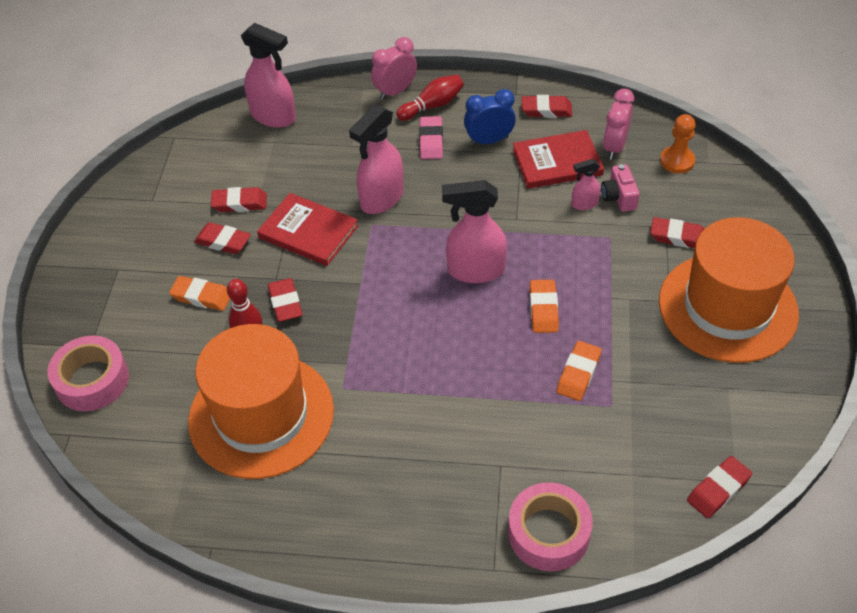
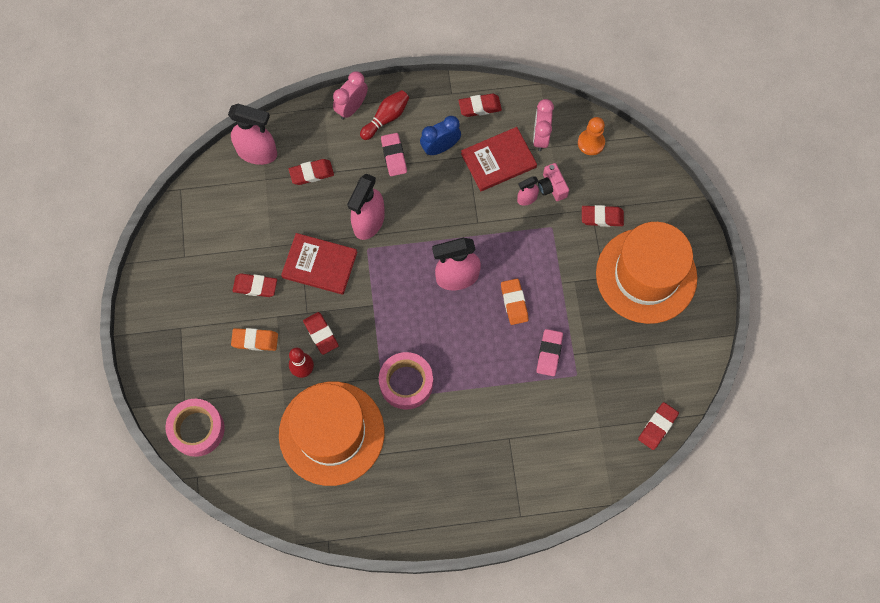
camera: 15 degrees left, 20 degrees up
red eraser [211,187,267,212] -> red eraser moved to [289,159,334,185]
pink tape [508,482,593,571] -> pink tape moved to [379,352,433,410]
orange eraser [556,341,601,401] -> pink eraser [536,329,563,376]

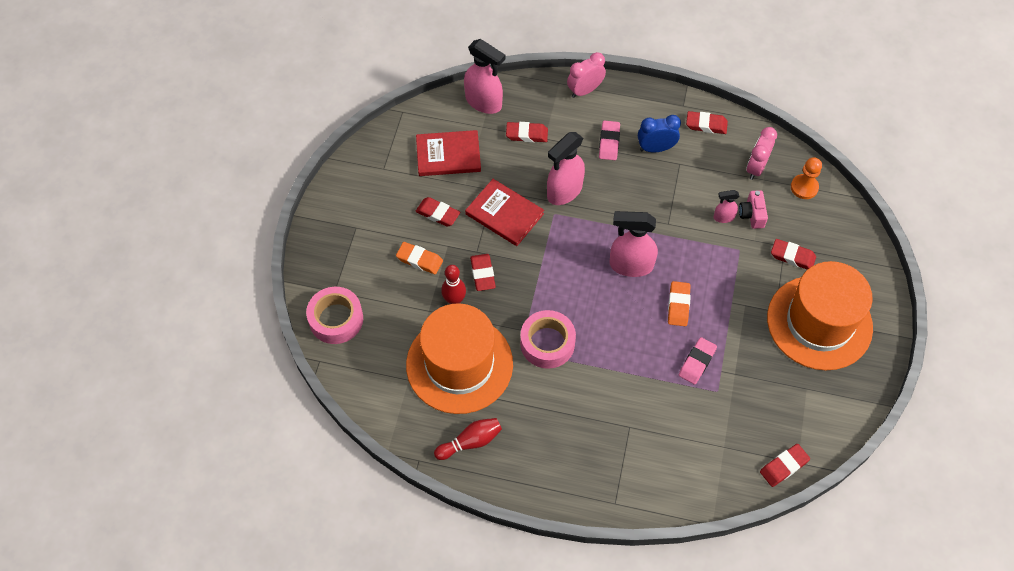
camera: 20 degrees right, 10 degrees down
red bowling pin [360,90,409,140] -> red bowling pin moved to [434,418,502,460]
red book [461,127,537,191] -> red book moved to [416,130,481,176]

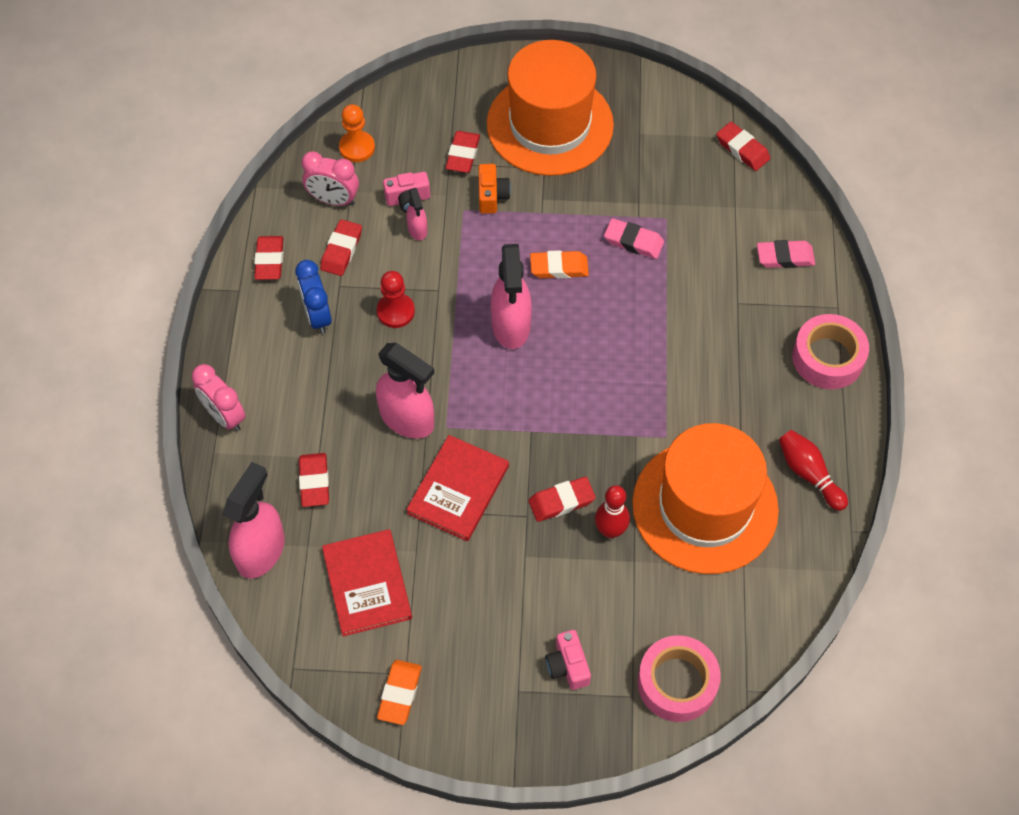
camera: 100 degrees left, 0 degrees up
orange eraser [396,242,443,274] -> orange eraser moved to [377,660,422,725]
red eraser [416,197,460,227] -> red eraser moved to [320,219,362,276]
pink tape [520,310,576,369] -> pink tape moved to [792,314,869,389]
pink eraser [599,121,620,160] -> pink eraser moved to [757,240,815,268]
none -> red pawn [377,271,415,328]
none -> orange camera [478,164,511,214]
none -> pink camera [545,630,591,690]

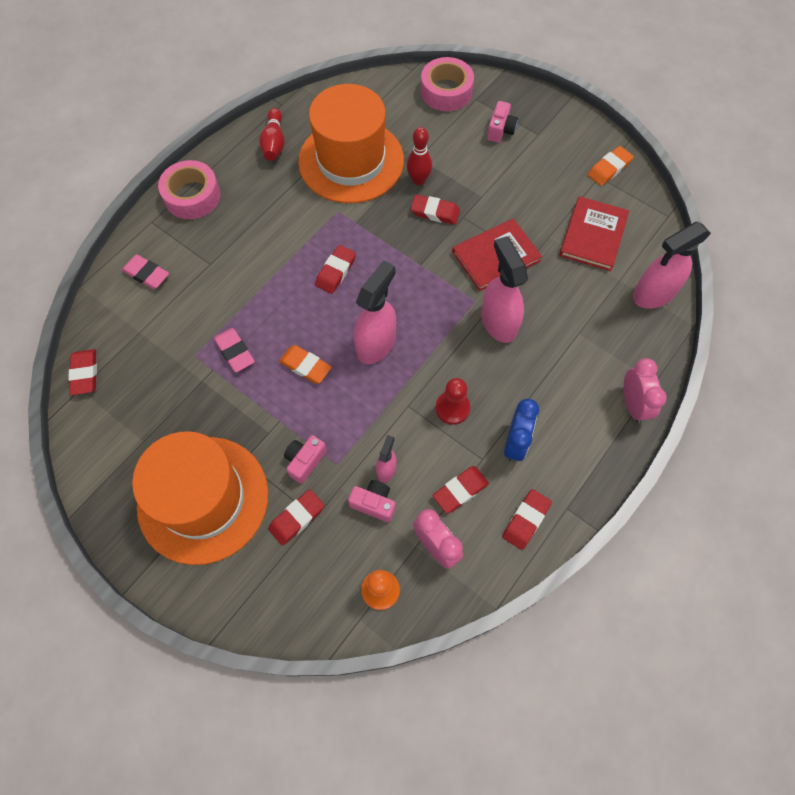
camera: 145 degrees left, 5 degrees up
red eraser [299,453,329,507] -> red eraser moved to [315,245,356,294]
orange camera [478,164,511,214] -> pink camera [284,435,327,484]

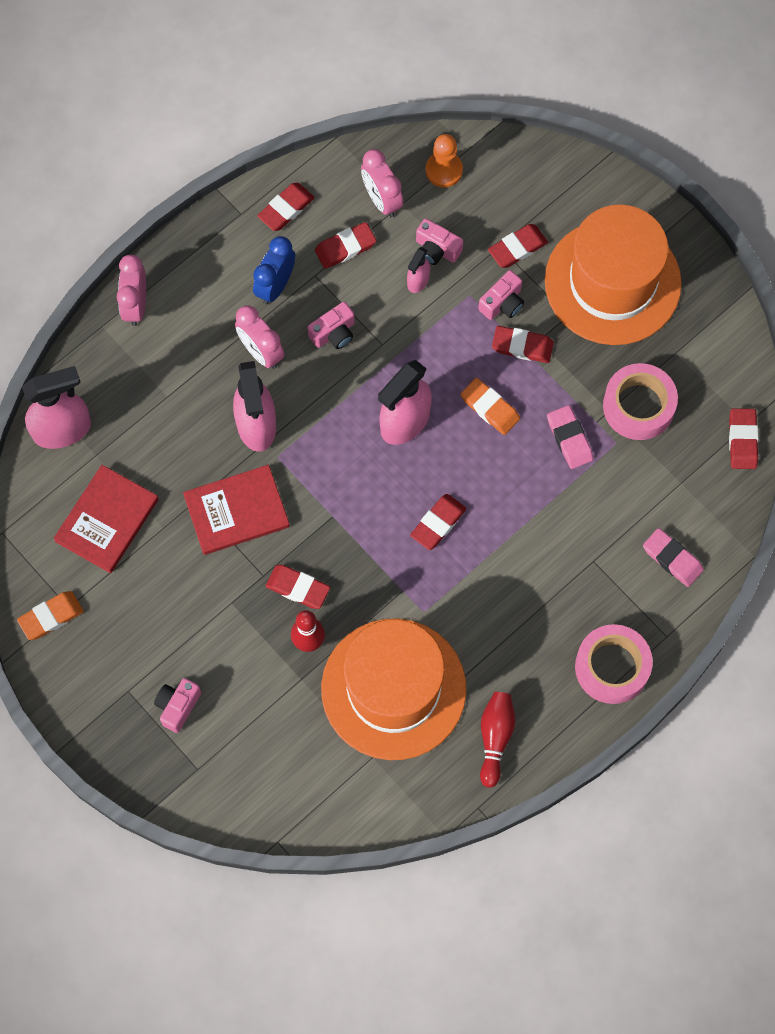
camera: 170 degrees left, 5 degrees up
pink tape [421,57,474,111] -> pink tape moved to [603,363,678,440]
red pawn [436,378,470,425] -> pink camera [308,302,355,349]
none -> pink clock [235,305,284,369]
none -> red eraser [492,326,554,363]

